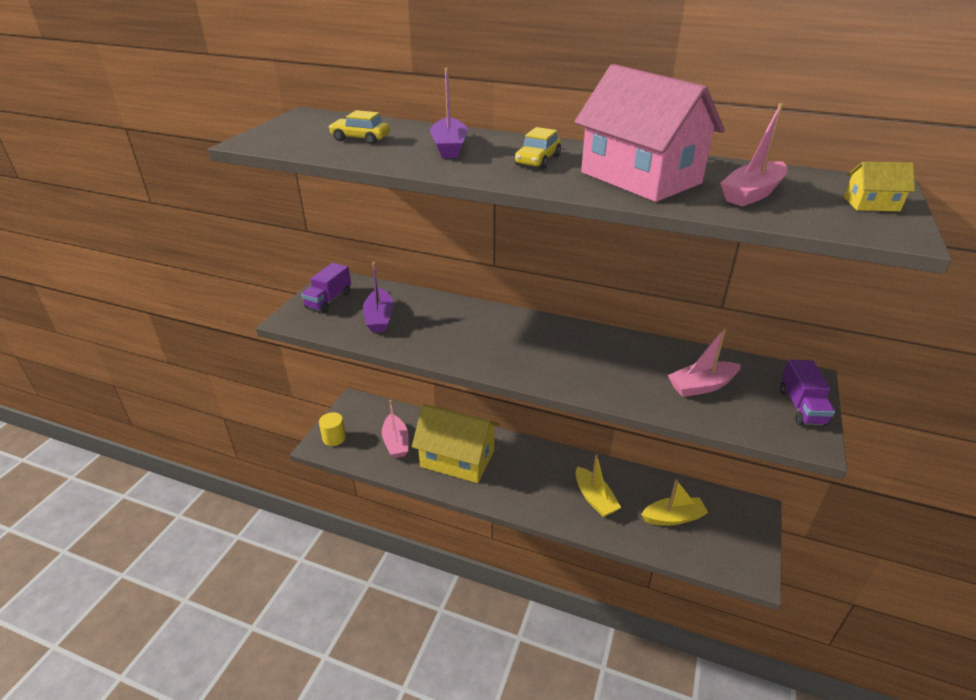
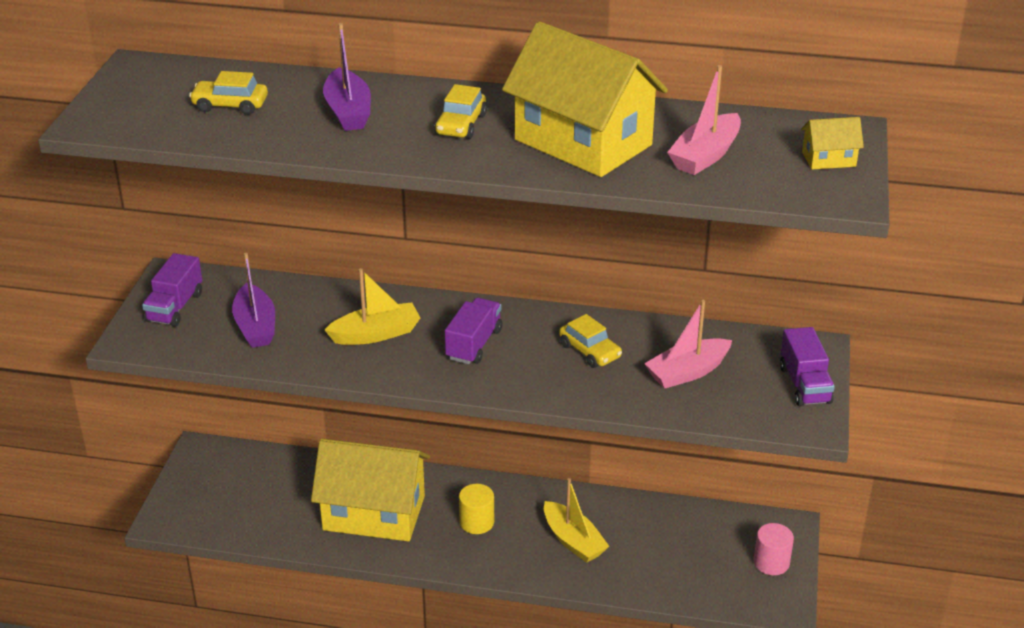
camera: 10 degrees left, 0 degrees up
yellow cylinder [319,412,346,446] -> yellow cylinder moved to [459,484,494,534]
pink boat [382,400,409,458] -> none
pink house [574,64,725,202] -> yellow house [502,21,668,177]
yellow boat [641,479,708,526] -> yellow boat moved to [325,268,420,345]
none -> purple truck [445,298,502,364]
none -> yellow car [559,314,622,368]
none -> pink cylinder [754,523,794,575]

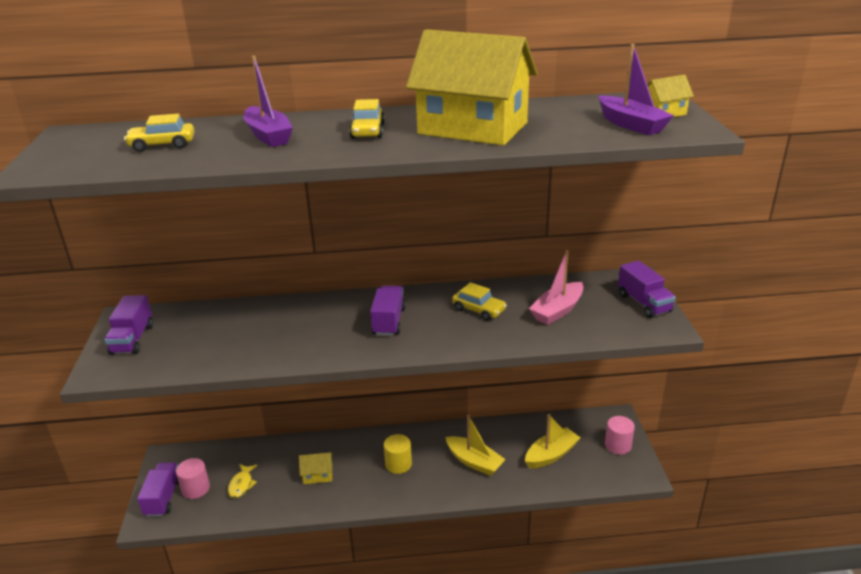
camera: 15 degrees left, 5 degrees down
purple boat [232,253,275,348] -> purple boat moved to [599,44,674,135]
yellow house [311,439,430,541] -> yellow house [299,452,333,484], size x0.41
yellow boat [325,268,420,345] -> yellow boat moved to [525,414,580,468]
pink boat [667,65,741,175] -> none
none -> purple truck [137,462,179,517]
none -> pink cylinder [176,458,210,499]
none -> yellow fish [228,464,258,499]

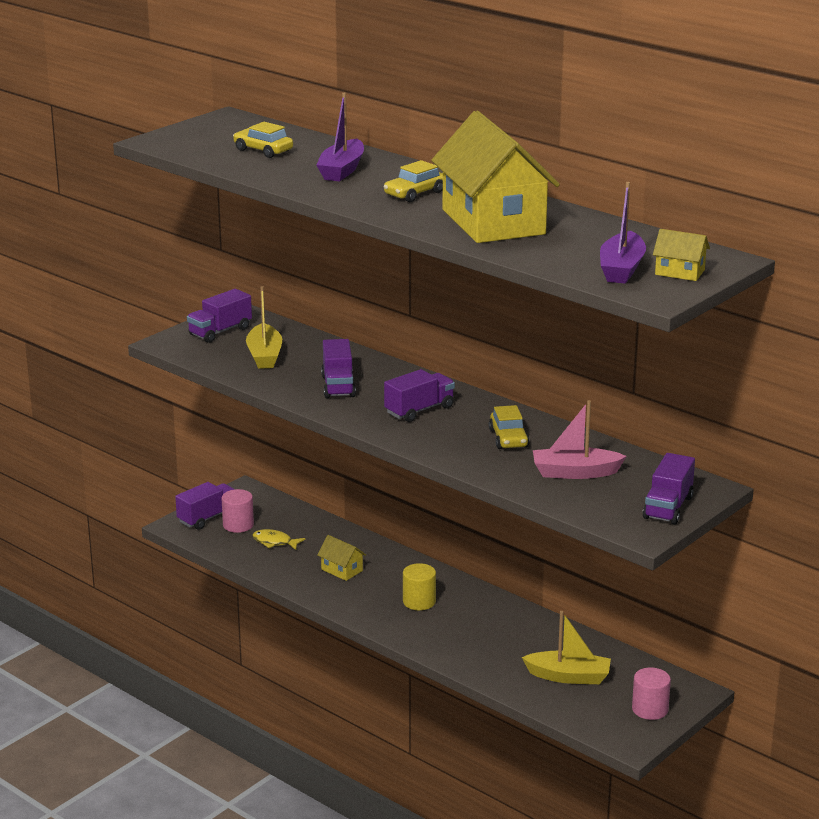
camera: 45 degrees right, 5 degrees down
yellow fish [228,464,258,499] -> yellow fish turned 60 degrees clockwise [252,529,305,550]
yellow boat [445,414,506,476] -> yellow boat moved to [246,286,282,369]
none -> purple truck [321,339,356,398]

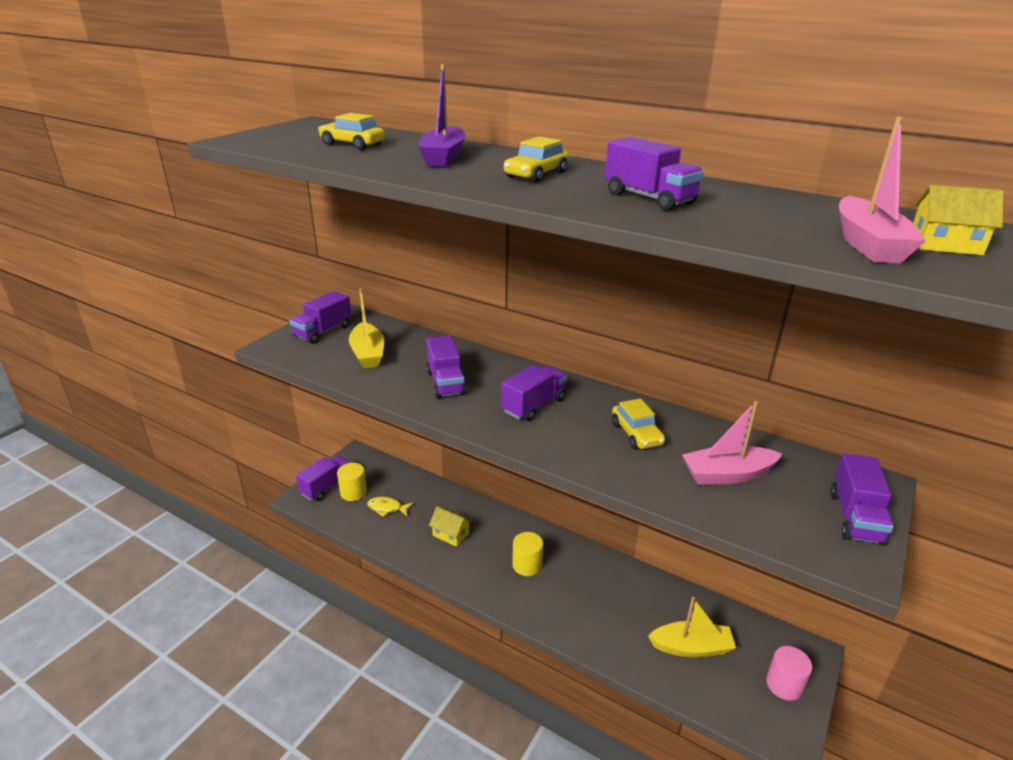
camera: 10 degrees left, 5 degrees up
pink cylinder [222,489,254,533] -> yellow cylinder [337,463,367,501]
yellow house [431,111,560,243] -> purple truck [605,137,704,210]
purple boat [600,182,646,284] -> pink boat [839,117,926,263]

